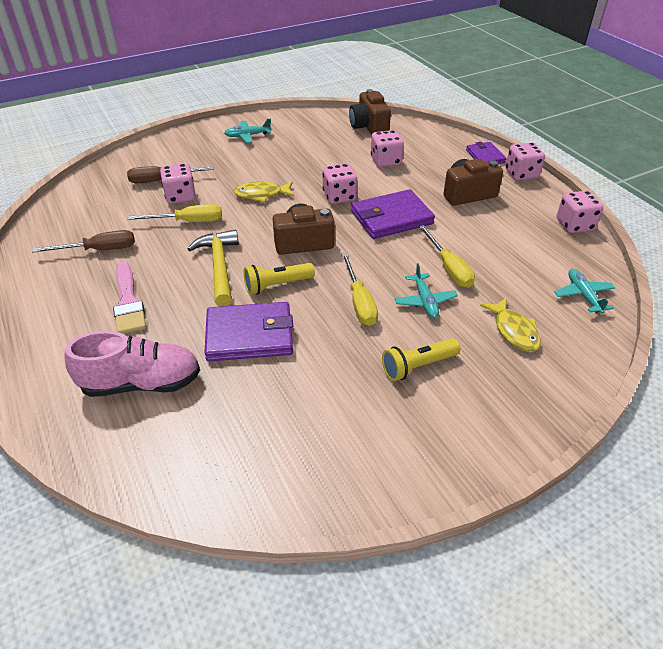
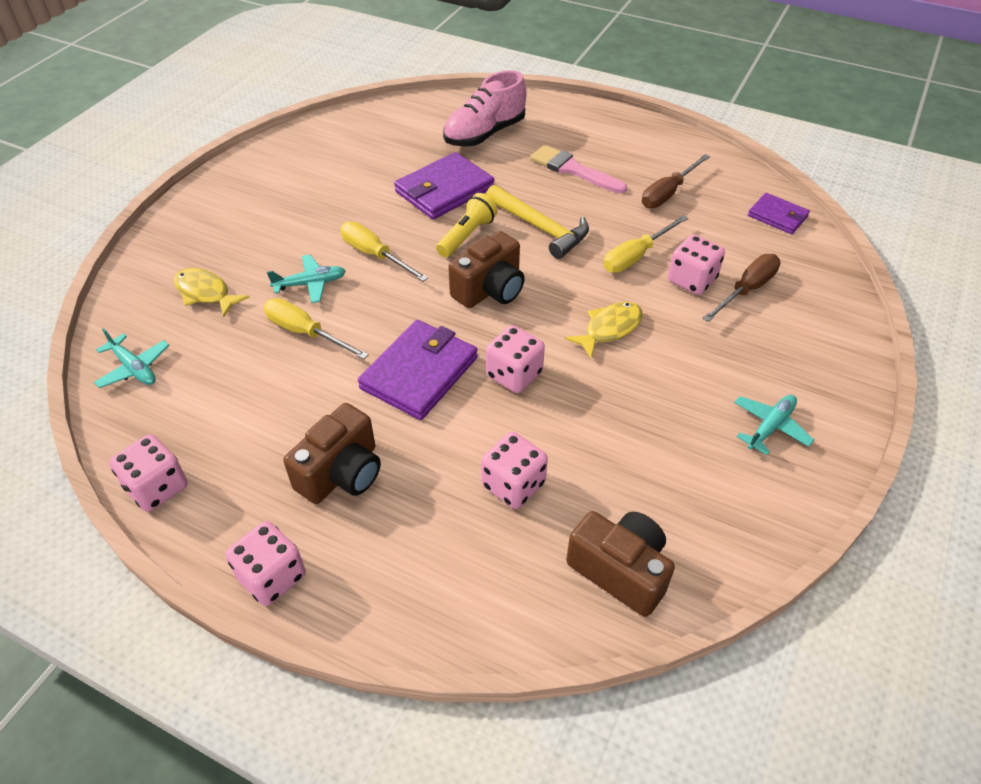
camera: 145 degrees right, 5 degrees up
yellow flashlight [382,338,460,381] -> none
turquoise plane [395,263,458,318] -> turquoise plane turned 120 degrees clockwise [267,255,346,303]
purple wallet [466,142,506,164] -> purple wallet moved to [748,193,810,234]

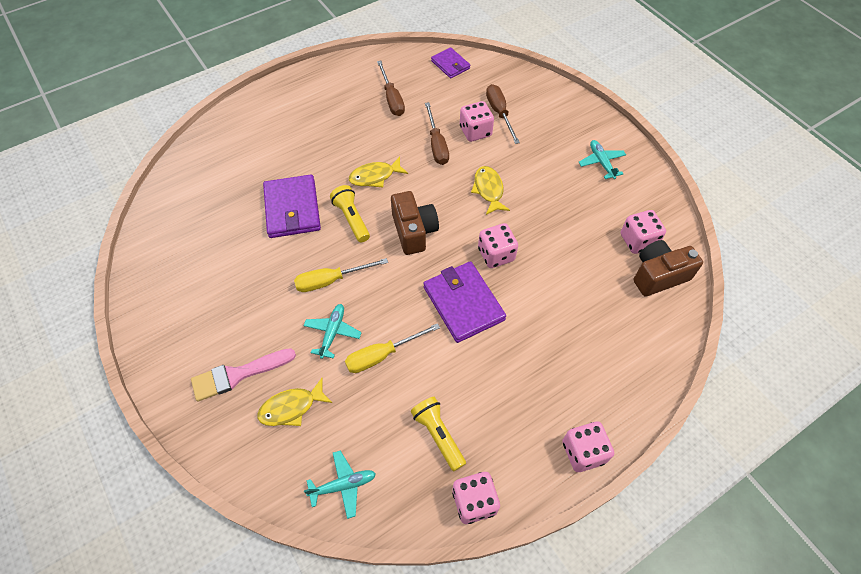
camera: 60 degrees left, 10 degrees up
brown camera [283,403,381,504] -> none
pink shoe [443,70,526,146] -> none
pink dice [481,432,548,509] -> pink dice moved to [621,210,666,254]
yellow hammer [486,185,589,259] -> yellow fish [349,157,408,188]
pink brush [530,145,627,194] -> pink brush moved to [191,348,296,402]
yellow screwdriver [603,215,688,273] -> brown screwdriver [425,102,449,165]
purple wallet [748,193,810,234] -> purple wallet turned 75 degrees clockwise [431,47,471,78]
none -> yellow flashlight [410,397,466,471]

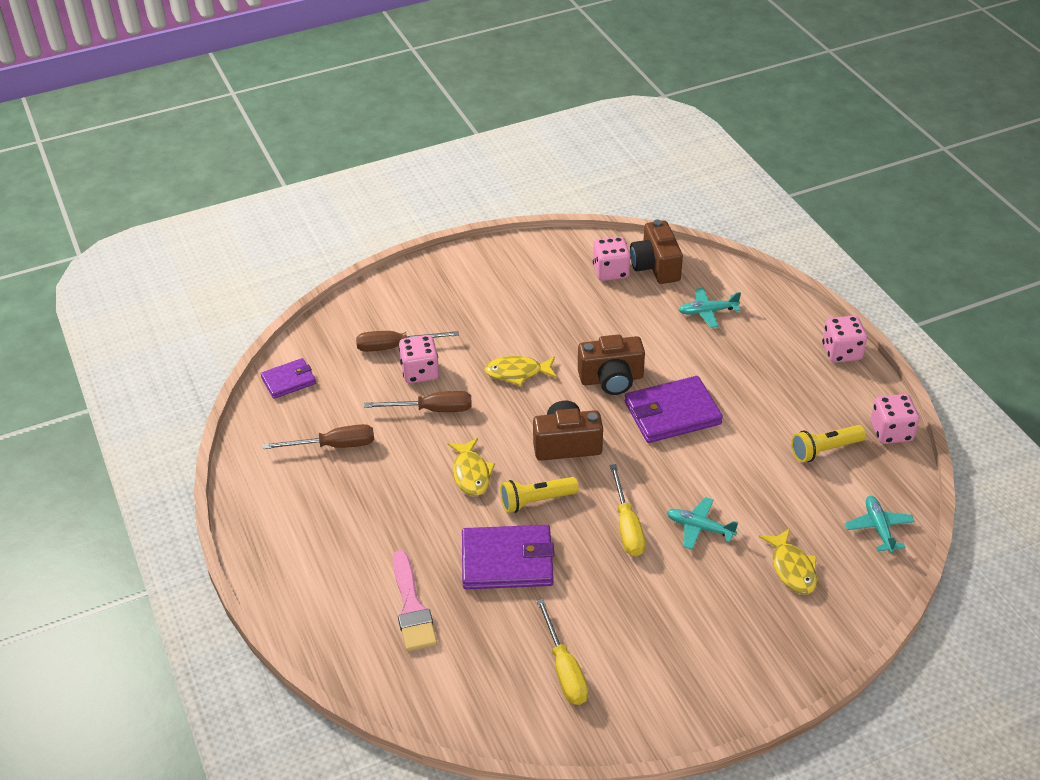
camera: 80 degrees left, 15 degrees down
pink brush [191,348,296,402] -> pink brush moved to [393,550,437,652]
yellow screwdriver [345,323,440,373] -> yellow screwdriver moved to [536,599,588,705]
pink dice [478,223,518,268] -> brown camera [578,334,645,395]
turquoise plane [579,140,626,179] -> turquoise plane moved to [679,288,741,328]

